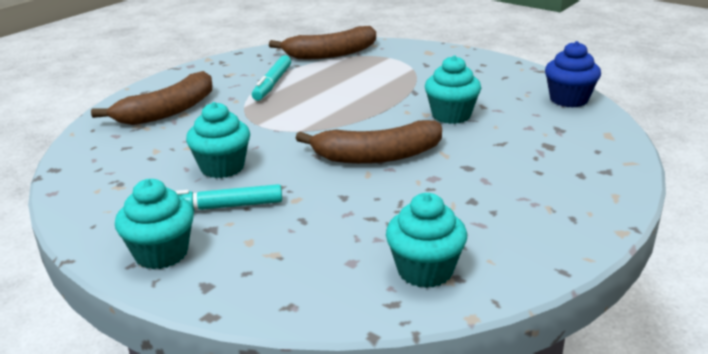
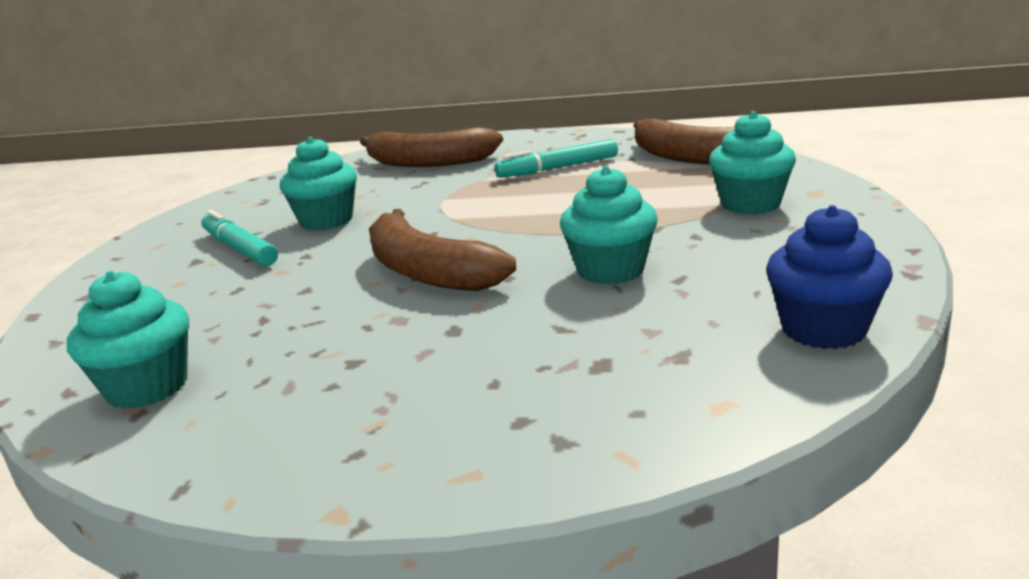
camera: 60 degrees right, 5 degrees down
turquoise cupcake [115,179,194,269] -> turquoise cupcake moved to [709,111,796,214]

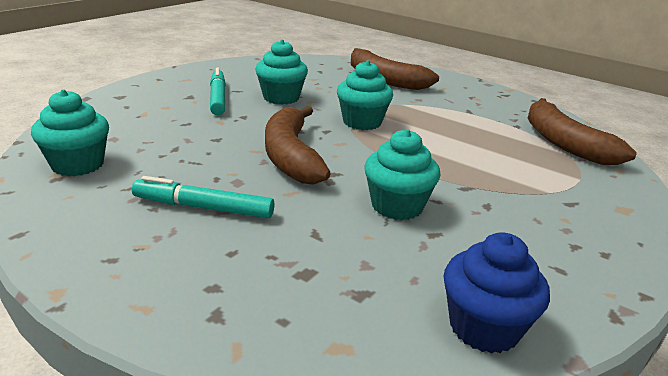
camera: 25 degrees right, 5 degrees up
turquoise marker [495,139,618,178] -> turquoise marker moved to [132,176,274,218]
turquoise cupcake [709,111,796,214] -> turquoise cupcake moved to [337,60,393,130]

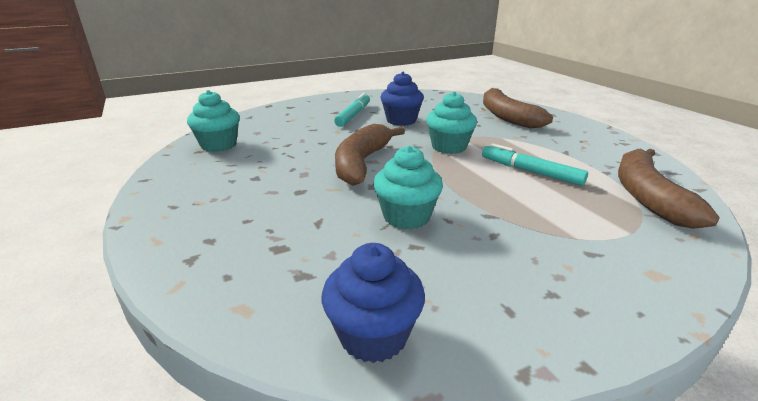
camera: 30 degrees right, 0 degrees up
turquoise marker [132,176,274,218] -> turquoise marker moved to [482,143,588,186]
turquoise cupcake [255,40,308,105] -> blue cupcake [381,72,424,126]

